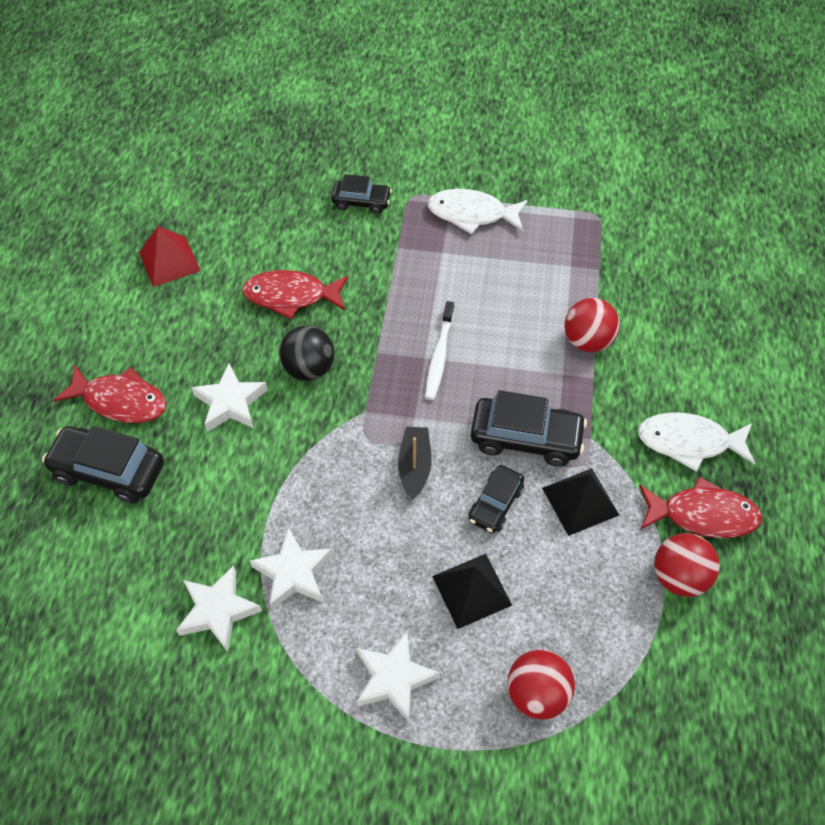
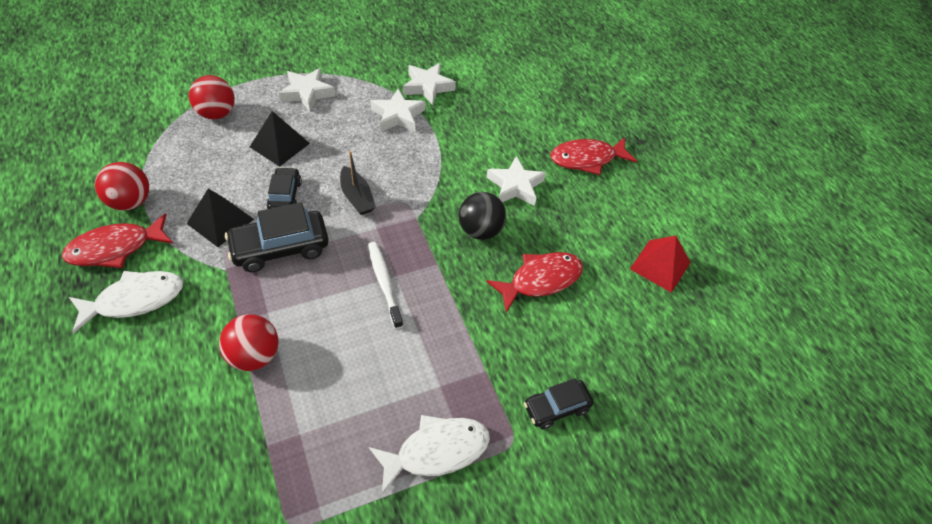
camera: 145 degrees right, 5 degrees down
black car [42,426,164,503] -> none

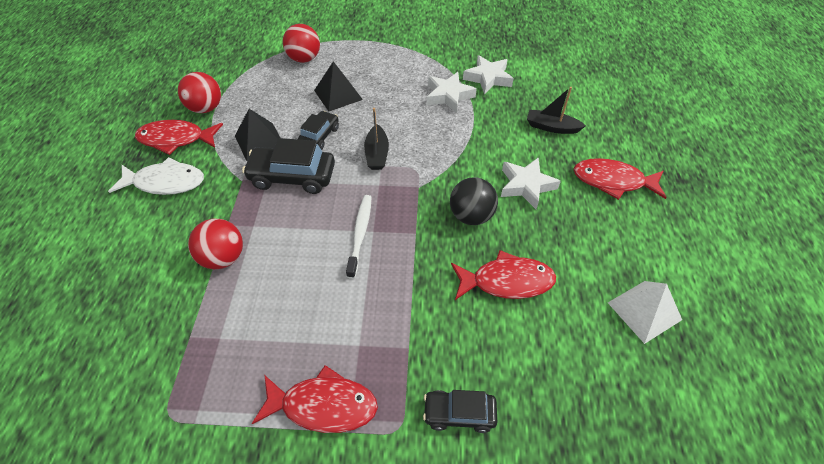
camera: 30 degrees right, 0 degrees up
white star [279,68,335,111] -> none
white fish [369,415,490,494] -> red fish [252,365,378,433]
red pyramid [630,236,691,293] -> white pyramid [608,281,682,344]
none -> black boat [527,87,586,134]

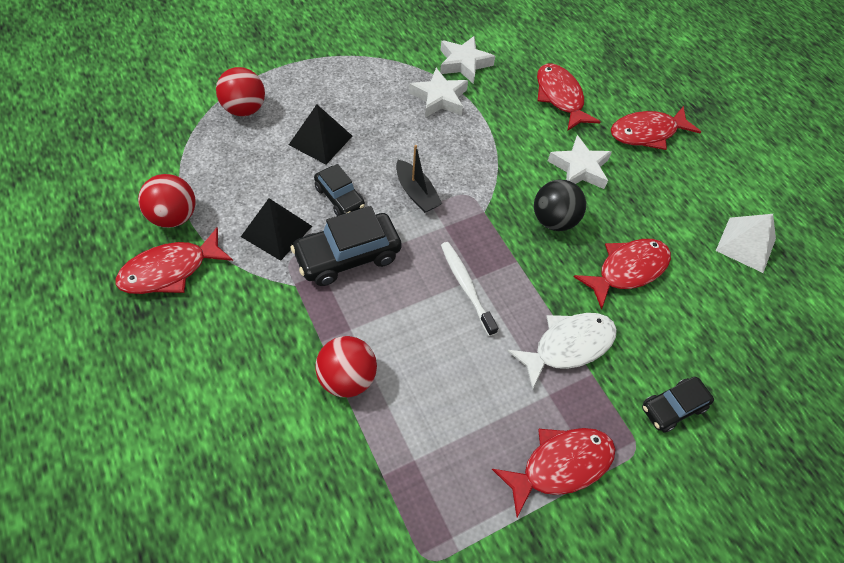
camera: 35 degrees left, 5 degrees up
white fish [108,157,204,195] -> white fish moved to [507,313,617,390]
black car [298,111,339,150] -> black car turned 150 degrees clockwise [314,164,365,216]
black boat [527,87,586,134] -> red fish [537,64,601,131]

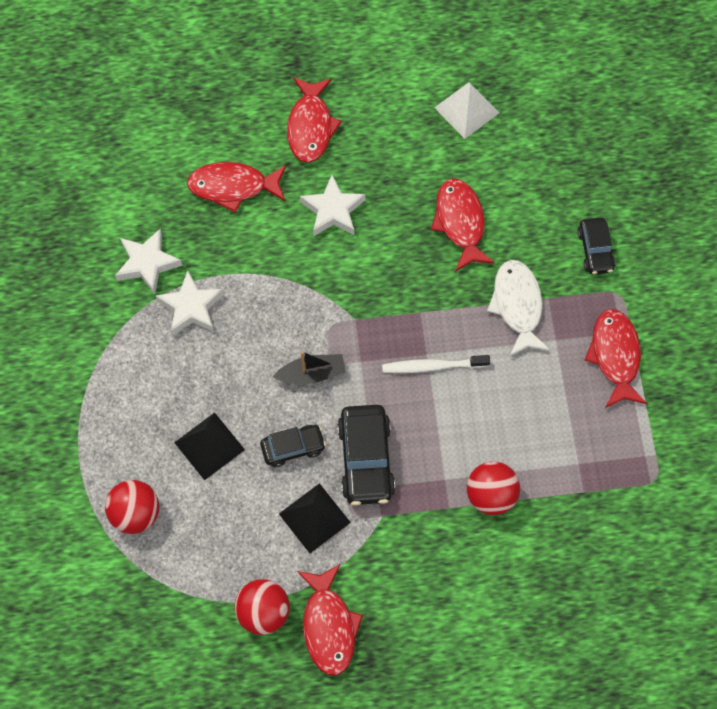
camera: 65 degrees left, 10 degrees up
black ball [534,180,586,231] -> none

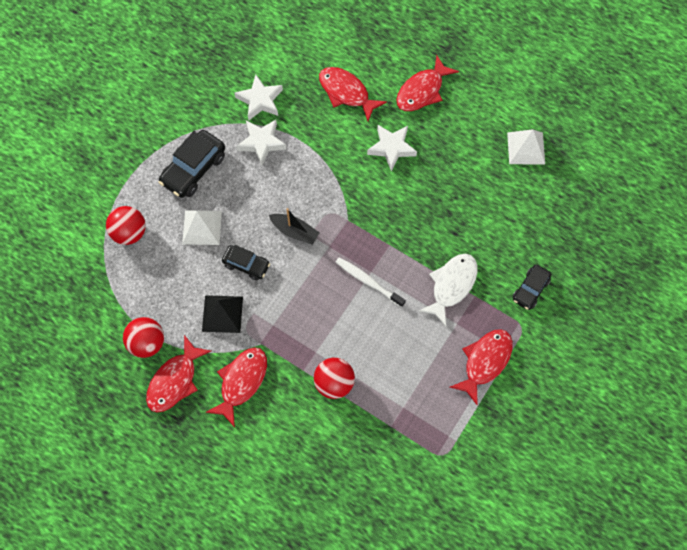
camera: 40 degrees right, 0 degrees up
black pyramid [174,413,245,480] -> white pyramid [182,210,222,245]
black car [337,405,395,505] -> black car moved to [158,130,225,198]
red fish [431,179,495,272] -> red fish moved to [206,347,267,427]

